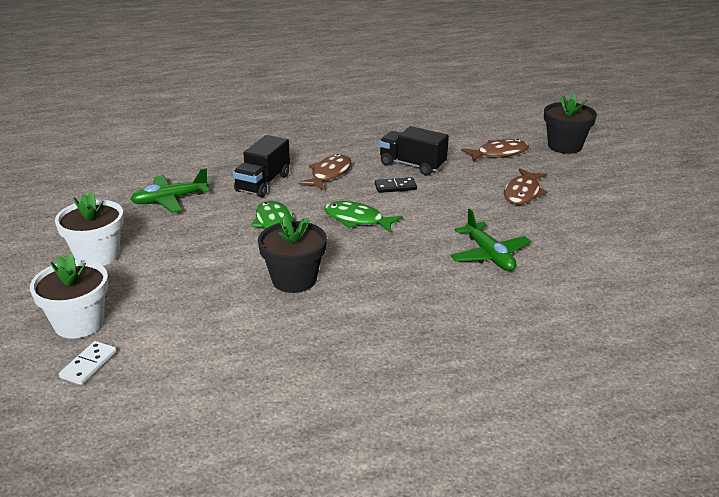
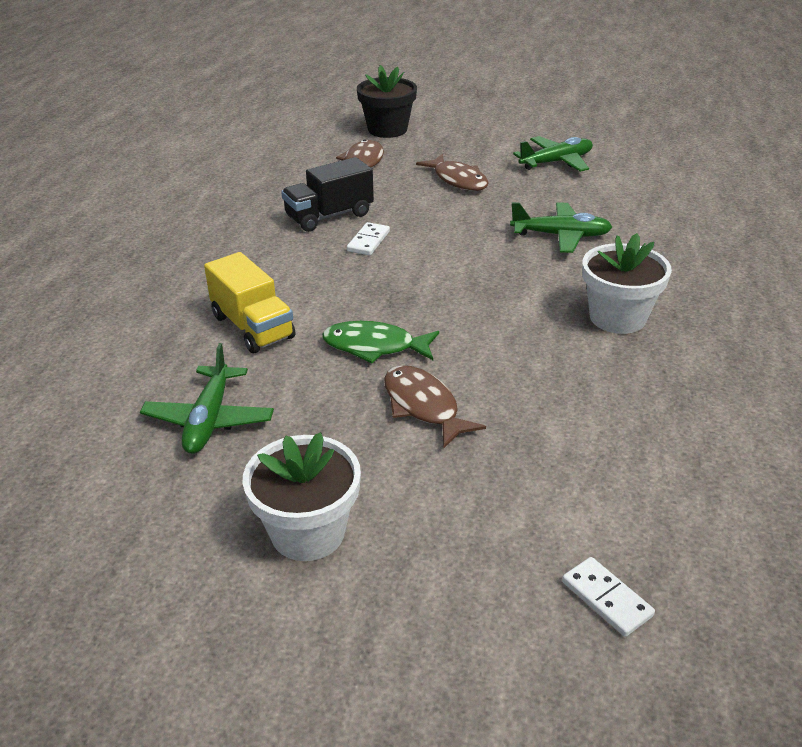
camera: 60 degrees left, 5 degrees up
white flower pot [30,253,109,339] -> white flower pot moved to [582,233,672,334]
black truck [233,135,290,197] -> yellow truck [204,252,296,353]
black flower pot [258,215,327,293] -> none
brown fish [298,154,351,191] -> brown fish moved to [384,365,486,448]
green fish [324,201,403,232] -> none
black domino [375,177,417,193] -> white domino [347,222,390,255]
none -> green plane [513,136,593,172]

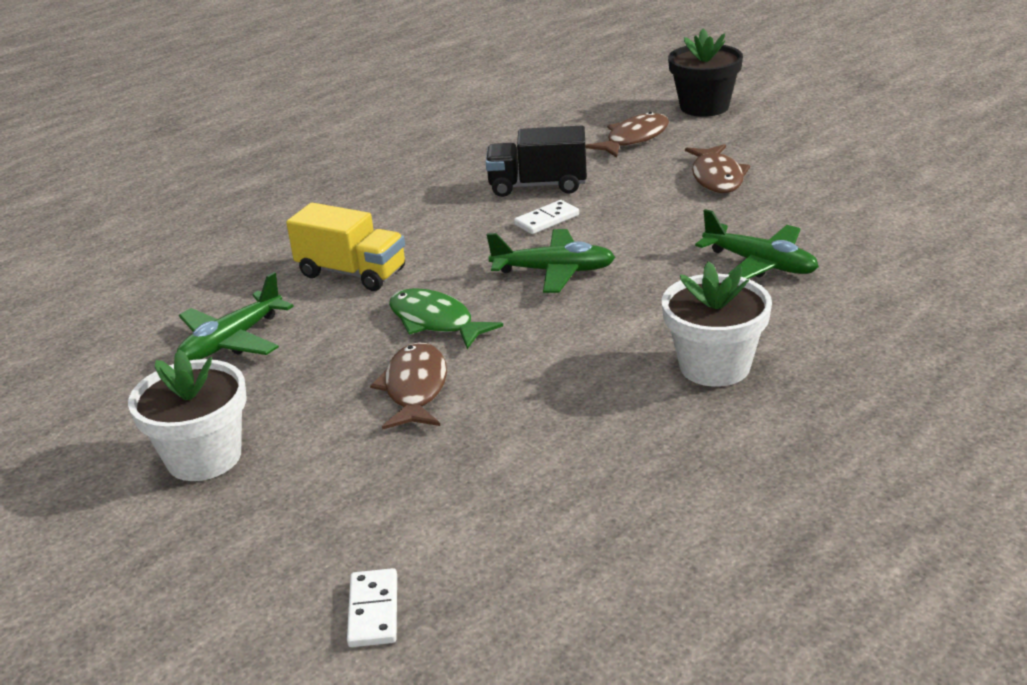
camera: 35 degrees right, 5 degrees down
yellow truck [204,252,296,353] -> yellow truck turned 60 degrees counterclockwise [286,203,405,291]
green plane [513,136,593,172] -> green plane moved to [487,229,615,293]

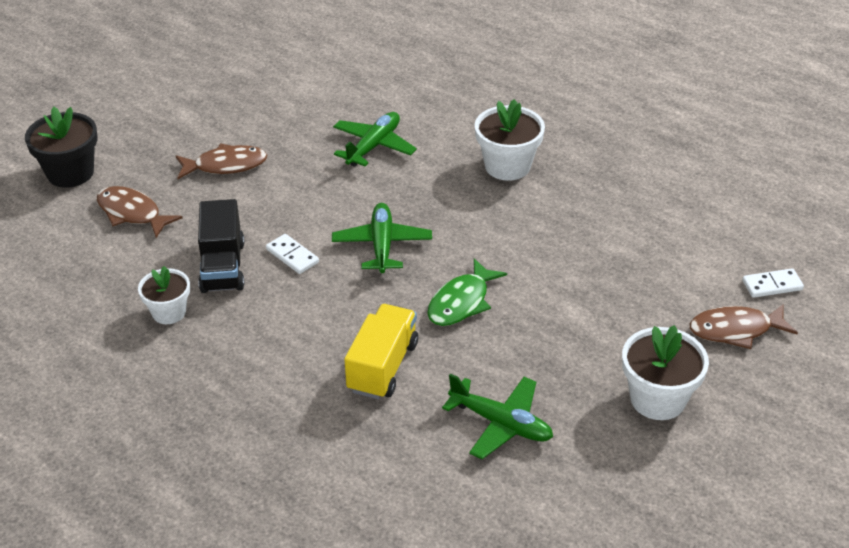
camera: 100 degrees left, 10 degrees up
brown fish [370,342,447,430] -> brown fish moved to [690,304,798,349]
none -> white flower pot [138,266,190,324]

